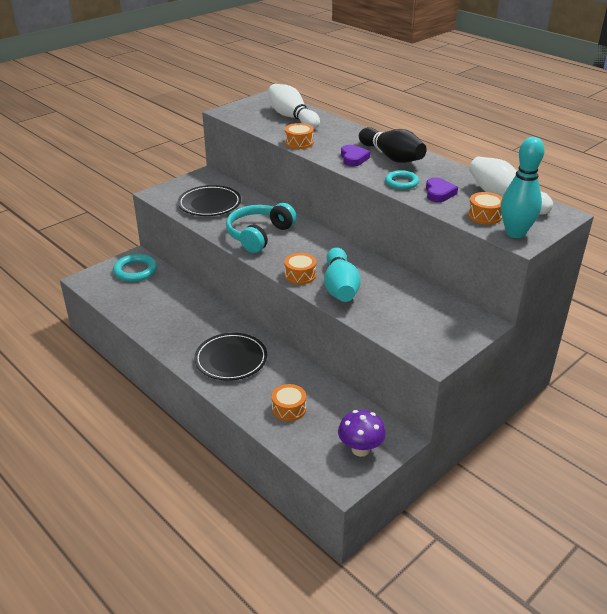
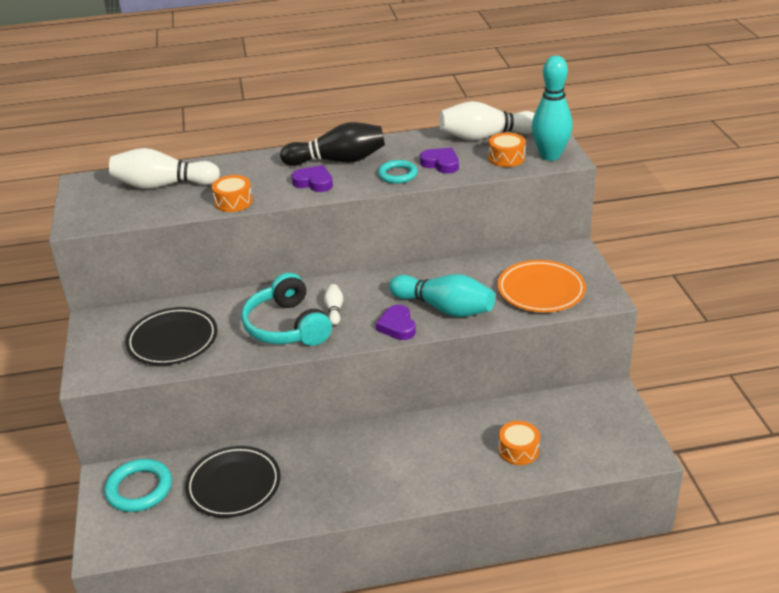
camera: 55 degrees left, 0 degrees up
black plate [194,333,267,381] -> black plate moved to [185,446,281,518]
orange drum [284,253,316,285] -> purple heart [376,305,416,340]
purple mushroom [338,410,386,457] -> none
none -> white bowling pin [324,284,343,325]
none -> orange plate [497,260,586,312]

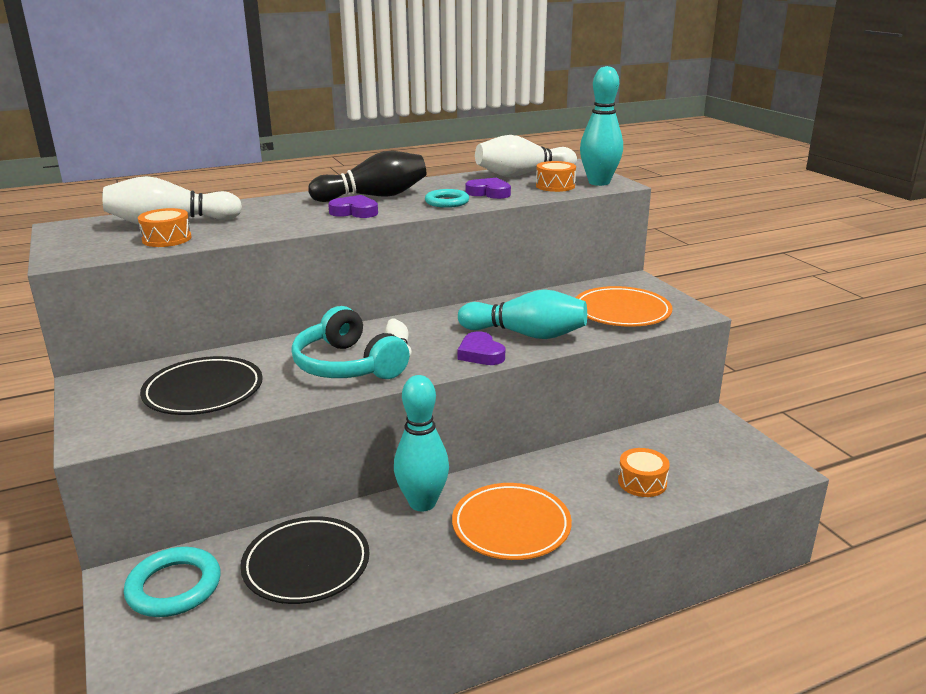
camera: 15 degrees left, 10 degrees down
orange drum [212,175,253,212] -> orange drum moved to [138,208,192,247]
none -> turquoise bowling pin [394,375,449,511]
none -> orange plate [452,483,572,560]

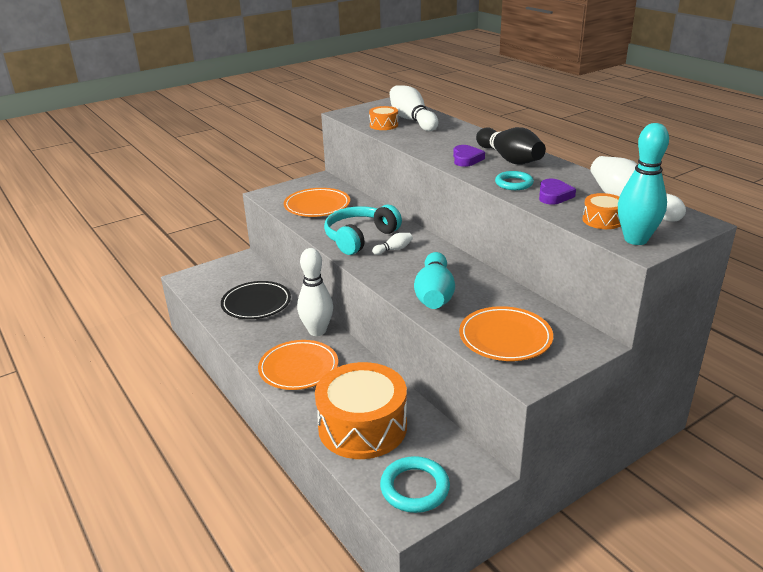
camera: 80 degrees right, 5 degrees up
turquoise ring [124,547,220,617] -> turquoise ring moved to [380,456,450,513]
black plate [140,356,263,415] -> orange plate [284,188,350,217]
turquoise bowling pin [394,375,449,511] -> white bowling pin [297,248,333,336]
purple heart [458,331,505,365] -> none
orange drum [618,448,670,497] -> orange drum [315,362,407,459], size x2.29

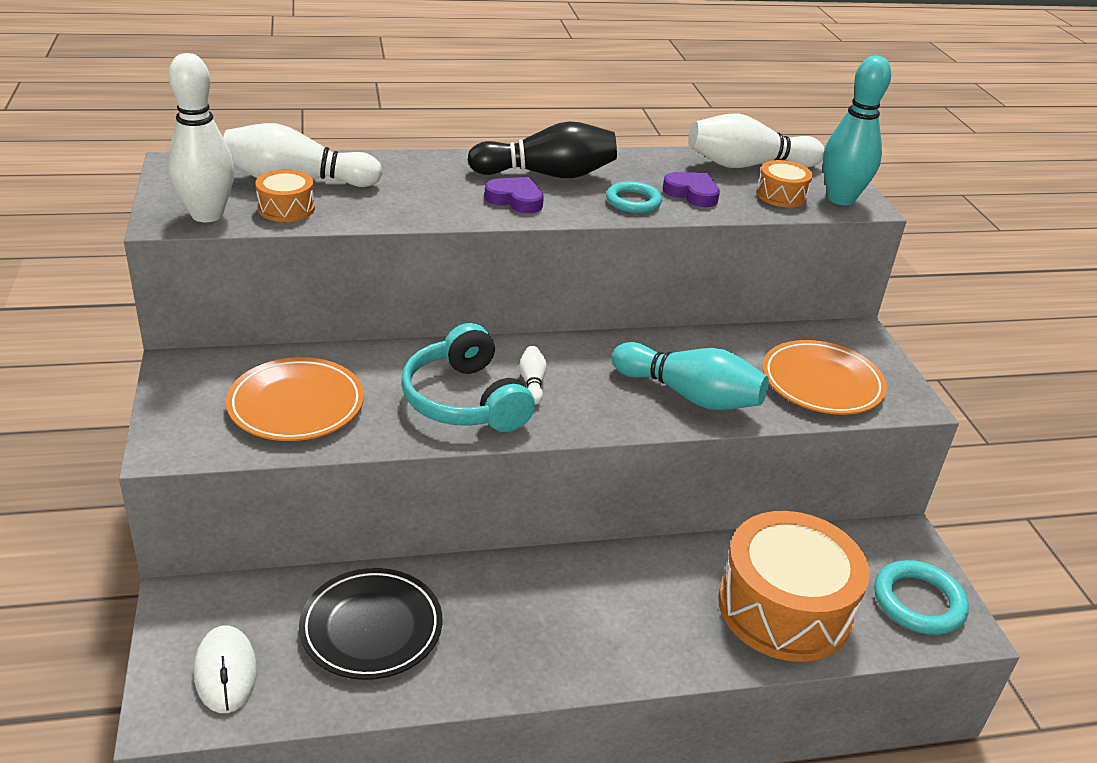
camera: 70 degrees left, 5 degrees up
orange plate [258,340,338,390] -> none
white bowling pin [297,248,333,336] -> white bowling pin moved to [167,53,235,222]
none -> white mouse [194,625,257,713]

